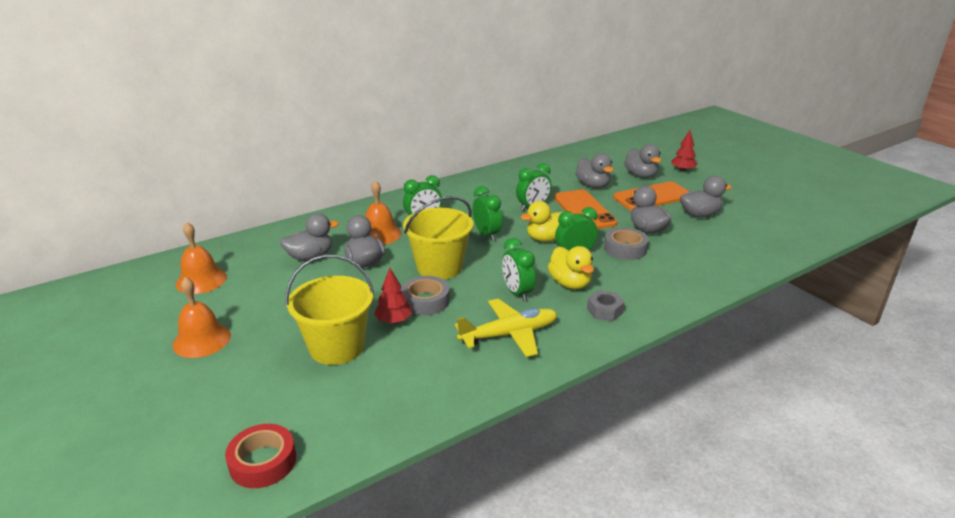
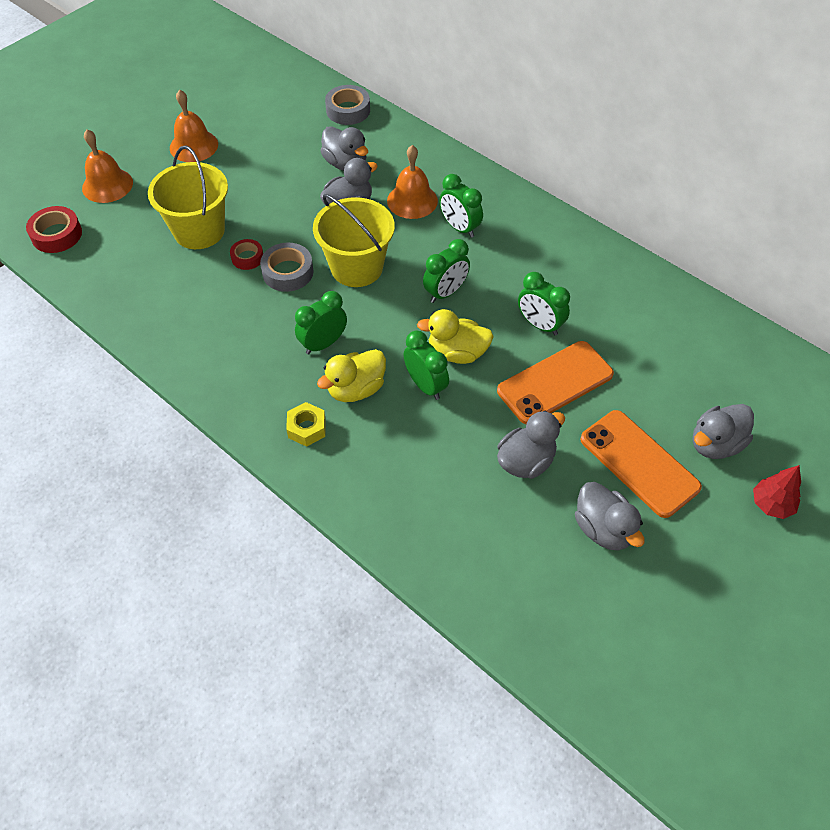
camera: 75 degrees right, 25 degrees up
orange bell [176,222,227,294] -> orange bell moved to [82,129,133,203]
red tree [374,268,412,324] -> red tape [230,239,263,270]
yellow plane [455,299,557,357] -> none
yellow duck [521,201,564,242] -> yellow duck turned 45 degrees counterclockwise [417,309,494,364]
grey duck [576,153,614,188] -> none
grey nut [587,290,625,321] -> yellow nut [286,402,326,447]
grey tape [604,227,649,260] -> grey tape moved to [325,85,370,125]

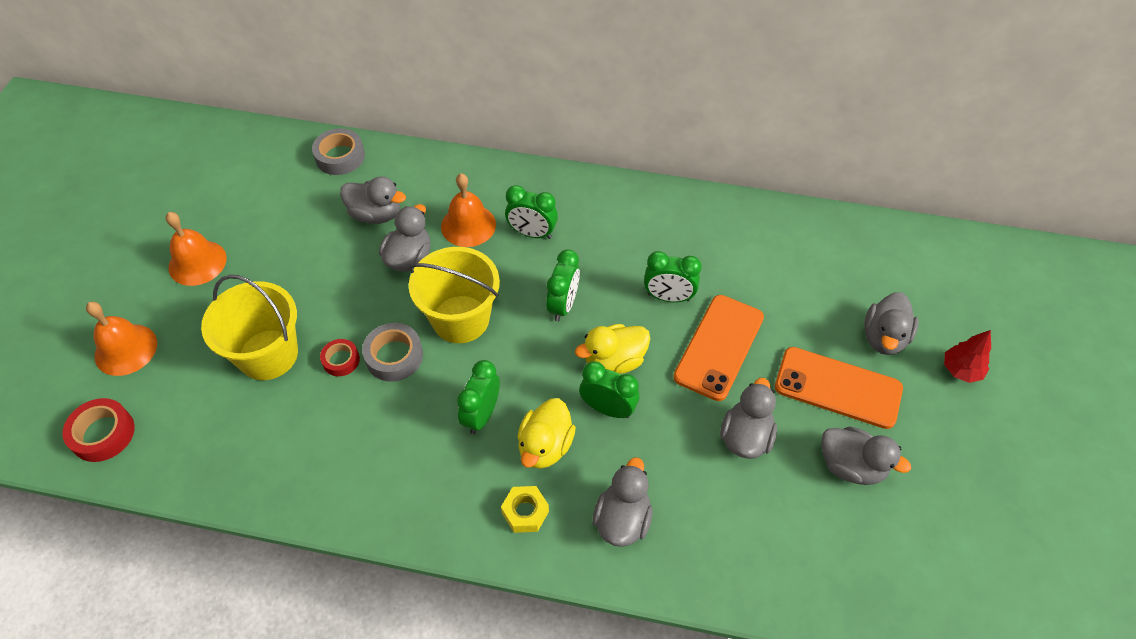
camera: 30 degrees left, 0 degrees up
none -> grey duck [593,457,653,547]

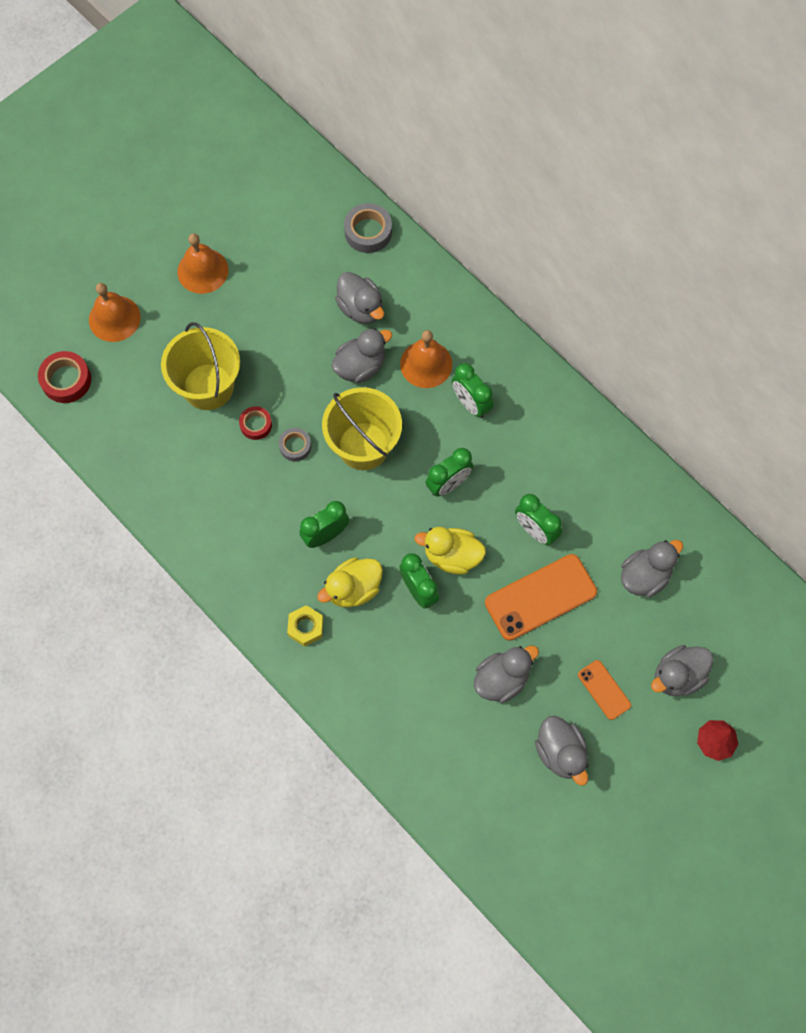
camera: 35 degrees right, 15 degrees up
grey tape [362,323,423,382] -> grey tape [279,428,311,462], size x0.64
grey duck [593,457,653,547] -> grey duck moved to [621,540,683,597]
orange phone [775,347,903,429] -> orange phone [578,660,631,720], size x0.53

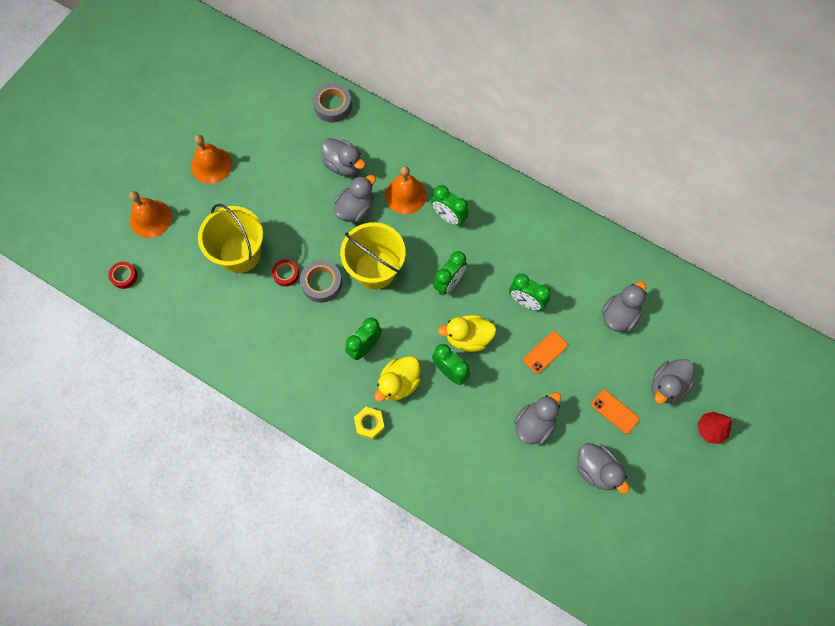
camera: 15 degrees left, 0 degrees up
red tape [38,351,91,403] -> red tape [109,262,137,289], size x0.64
grey tape [279,428,311,462] -> grey tape [300,260,342,303], size x1.57
orange phone [485,554,597,641] -> orange phone [523,331,568,374], size x0.53

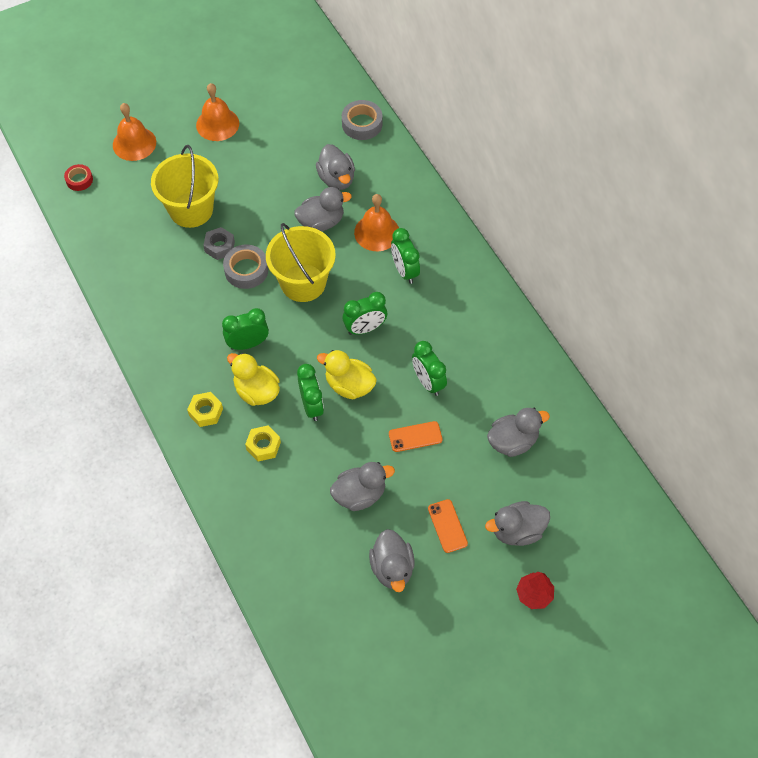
camera: 30 degrees right, 10 degrees down
red tape [272,259,299,287] -> grey nut [203,227,235,260]
yellow duck [374,356,421,401] -> yellow duck turned 60 degrees clockwise [227,353,280,406]
none -> yellow nut [245,426,281,462]

